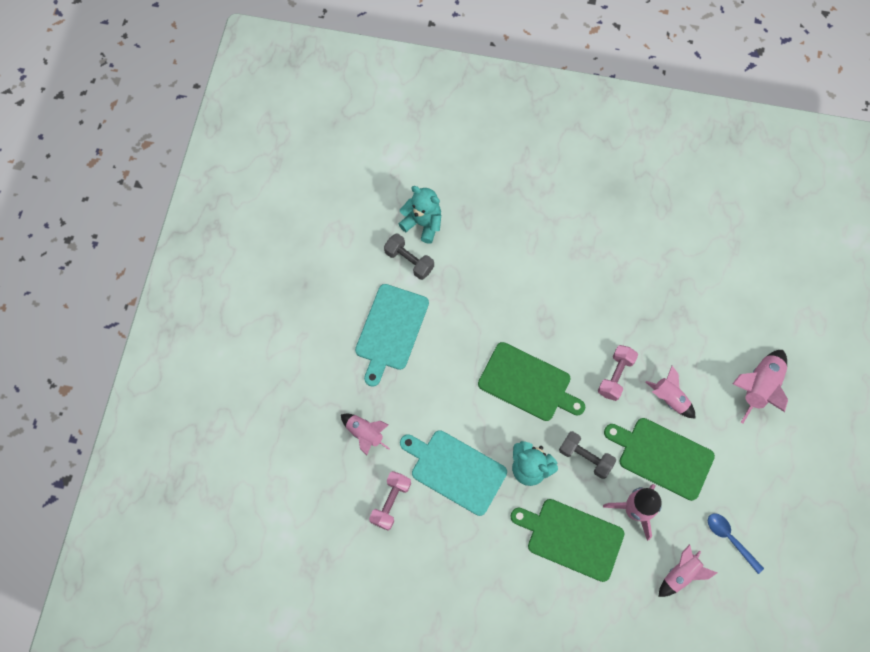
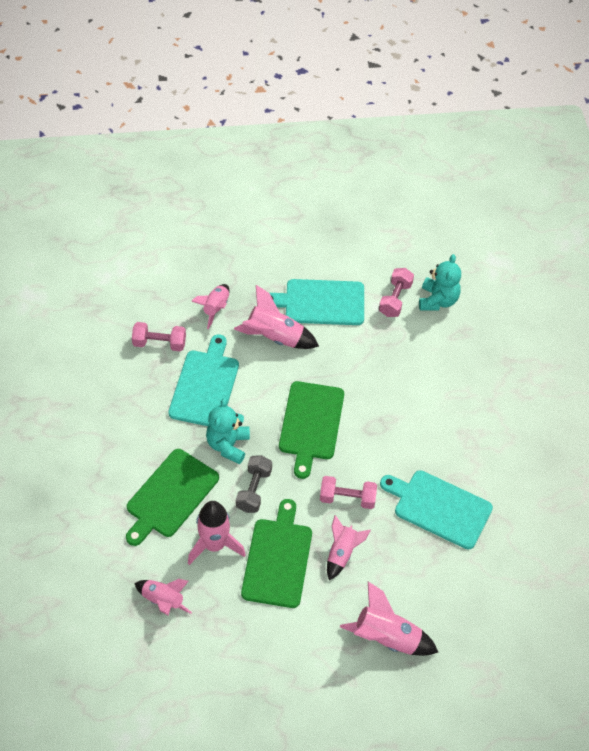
camera: 70 degrees right, 15 degrees down
grey dumbbell [384,233,434,280] -> pink dumbbell [379,268,414,317]
green cutting board [510,499,624,582] -> green cutting board turned 150 degrees counterclockwise [126,449,219,546]
blue spoon [708,513,764,574] -> none
none -> pink rocket [234,285,319,349]
none -> turquoise cutting board [380,470,493,549]

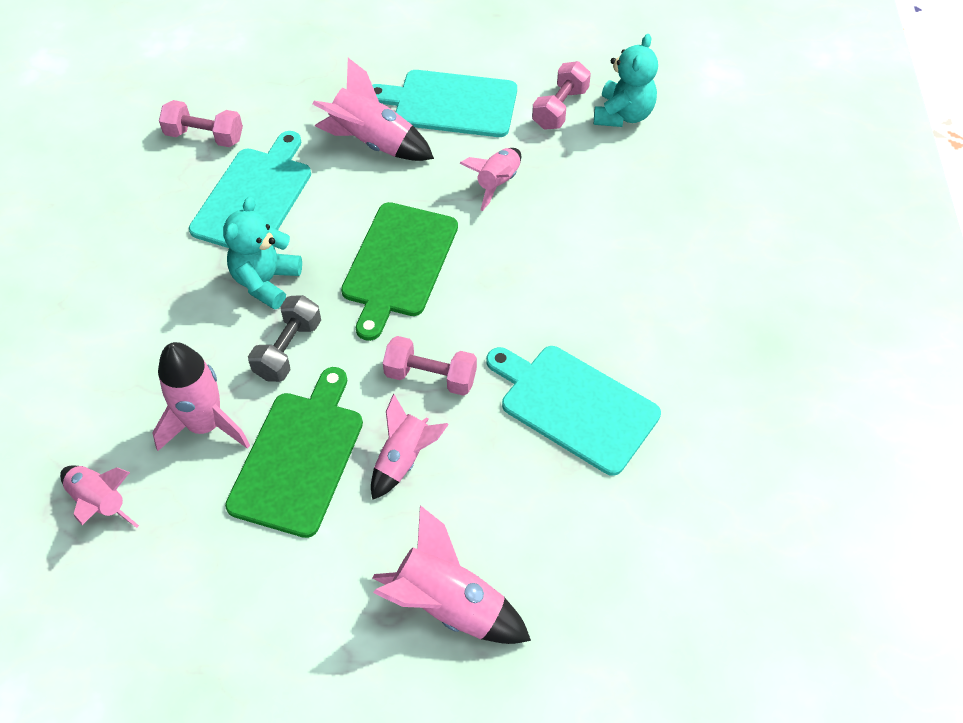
camera: 10 degrees right, 0 degrees up
green cutting board [126,449,219,546] -> none
pink rocket [191,284,229,329] -> pink rocket moved to [459,148,521,211]

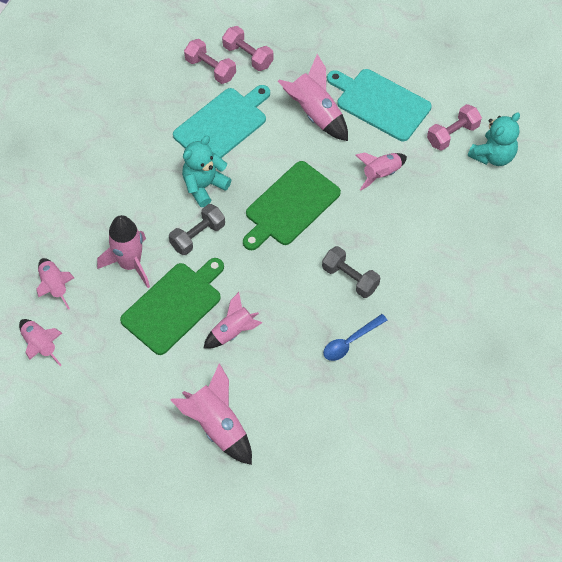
camera: 25 degrees right, 5 degrees up
pink dumbbell [383,336,477,396] -> pink dumbbell moved to [222,26,274,71]
turquoise cutting board [486,346,661,476] -> blue spoon [323,314,387,361]
none -> pink rocket [19,319,62,366]
none -> grey dumbbell [322,246,380,298]

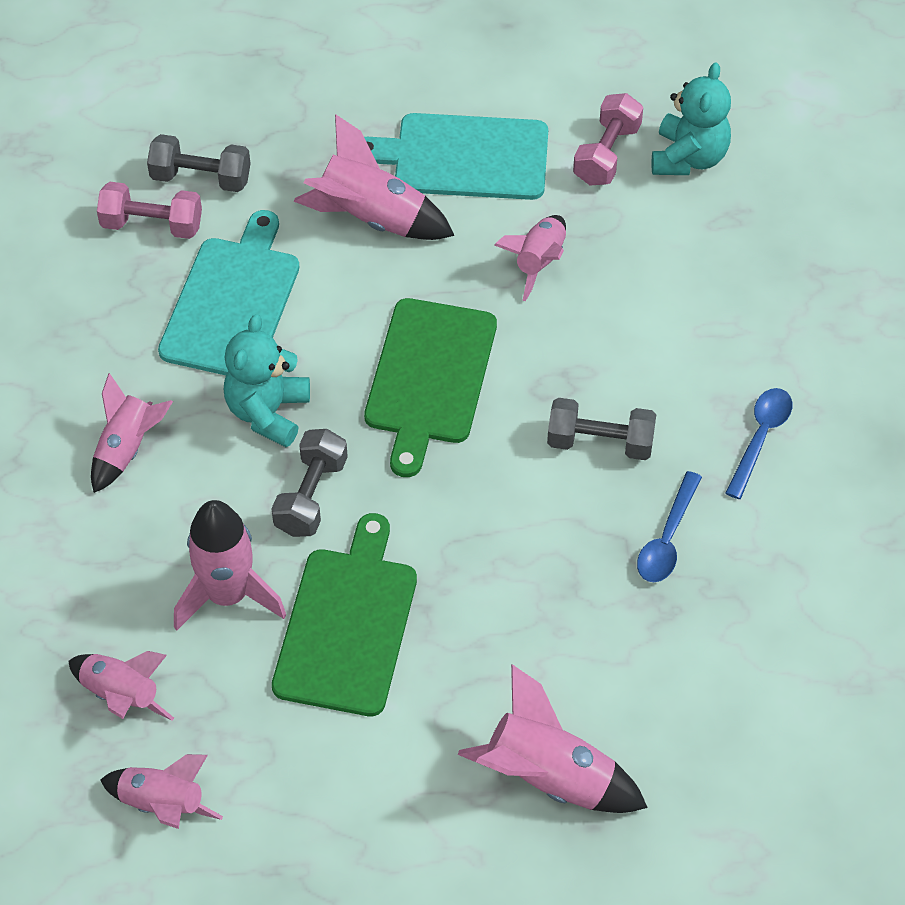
camera: 30 degrees left, 5 degrees down
pink rocket [204,292,262,349] -> pink rocket moved to [91,373,173,493]
pink dumbbell [222,26,274,71] -> grey dumbbell [147,134,251,192]
none -> blue spoon [725,388,792,499]

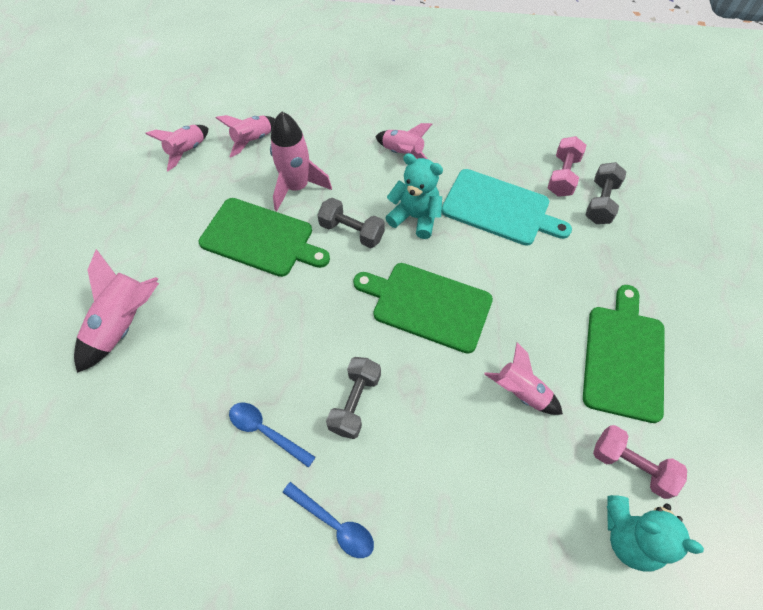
camera: 100 degrees right, 5 degrees up
pink rocket [294,114,455,240] -> none
turquoise cutting board [364,113,548,200] -> green cutting board [583,285,665,423]

